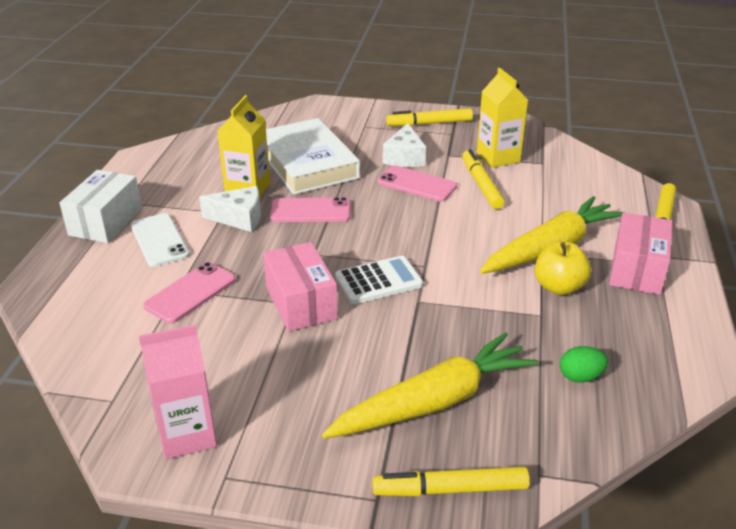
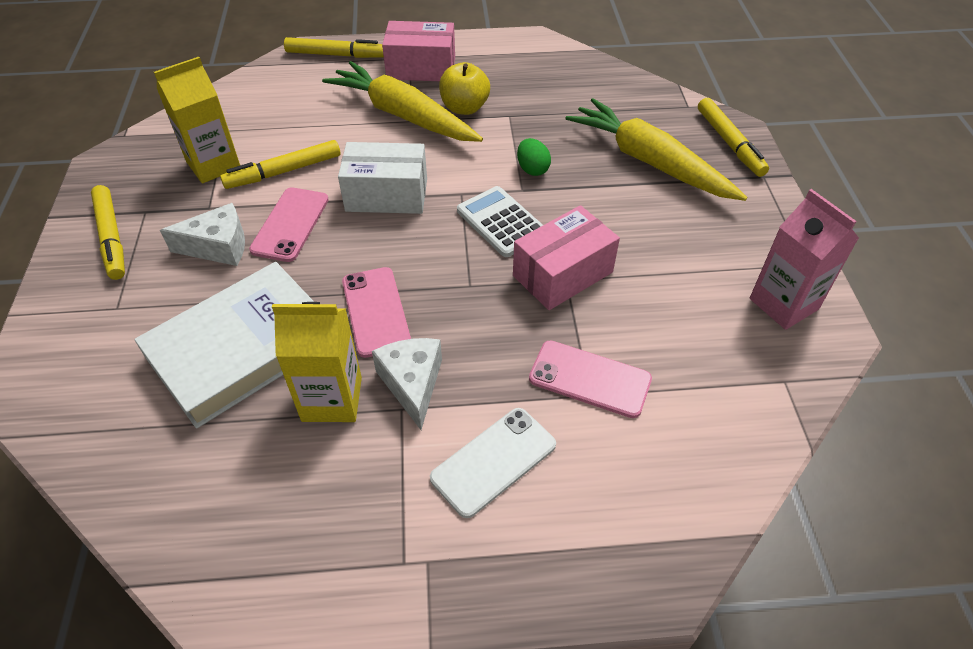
camera: 105 degrees left, 15 degrees up
white box [59,170,142,243] -> white box moved to [338,142,427,214]
green egg [560,346,608,383] -> green egg moved to [517,138,551,176]

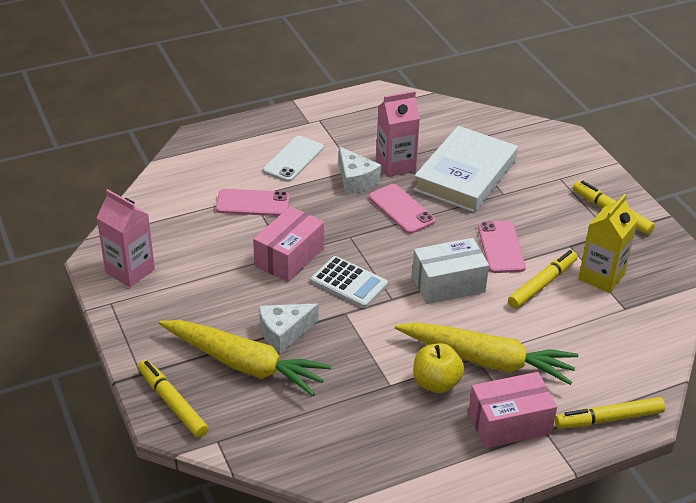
camera: 160 degrees right, 10 degrees down
white cheese [160,203,245,266] -> white cheese moved to [259,303,318,353]
yellow carton [272,302,362,422] -> pink carton [376,91,420,177]
green egg [517,138,551,176] -> none

